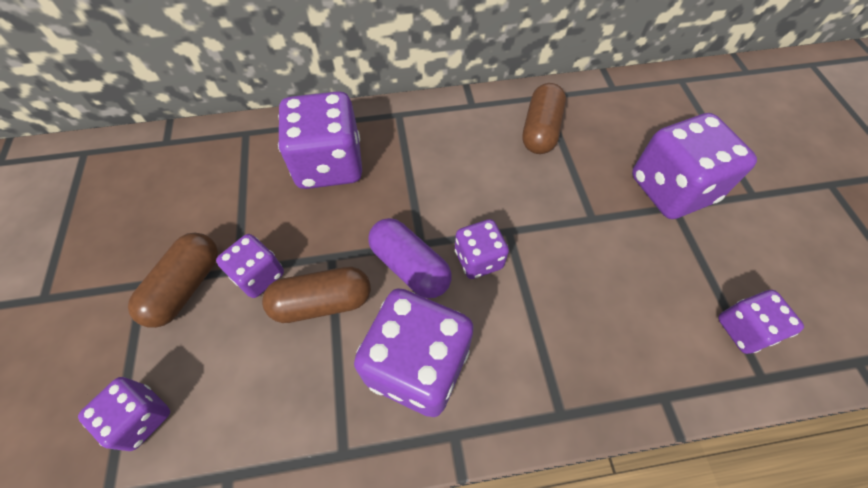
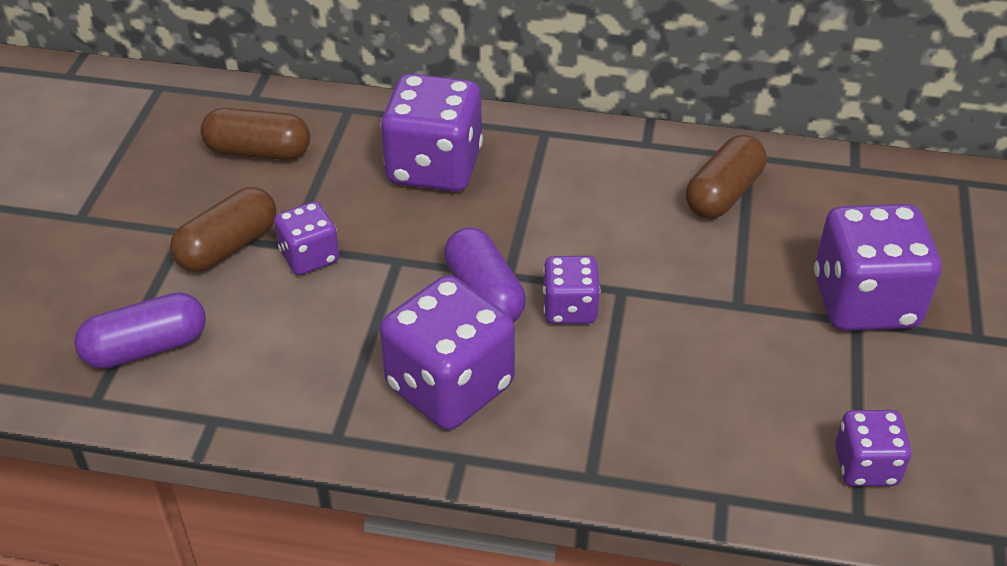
camera: 20 degrees right, 15 degrees down
purple dice [78,377,170,451] -> purple capsule [74,292,206,369]
brown capsule [262,267,371,323] -> brown capsule moved to [200,108,310,160]

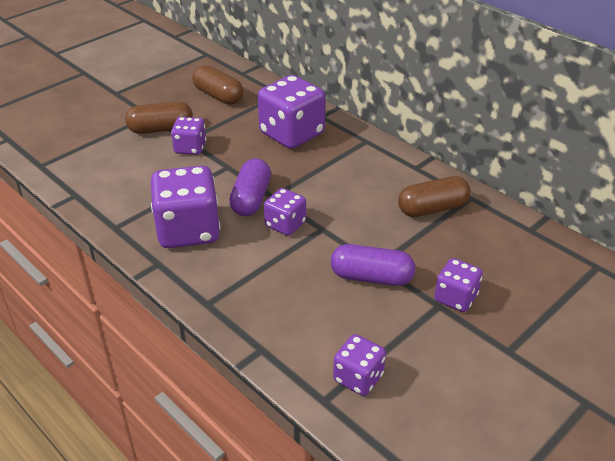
camera: 35 degrees right, 5 degrees down
purple capsule [74,292,206,369] -> purple capsule moved to [331,244,415,286]
purple dice [814,204,941,331] -> purple dice [434,258,483,312], size x0.55

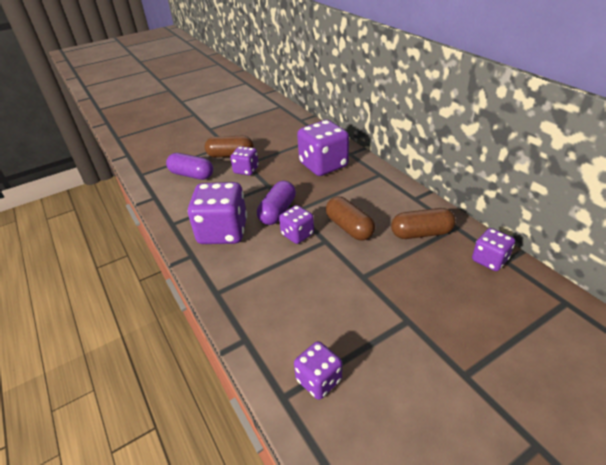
camera: 15 degrees right, 0 degrees up
brown capsule [193,65,243,105] -> brown capsule moved to [326,197,375,240]
purple capsule [331,244,415,286] -> purple capsule moved to [166,153,213,180]
purple dice [434,258,483,312] -> purple dice moved to [472,228,515,271]

